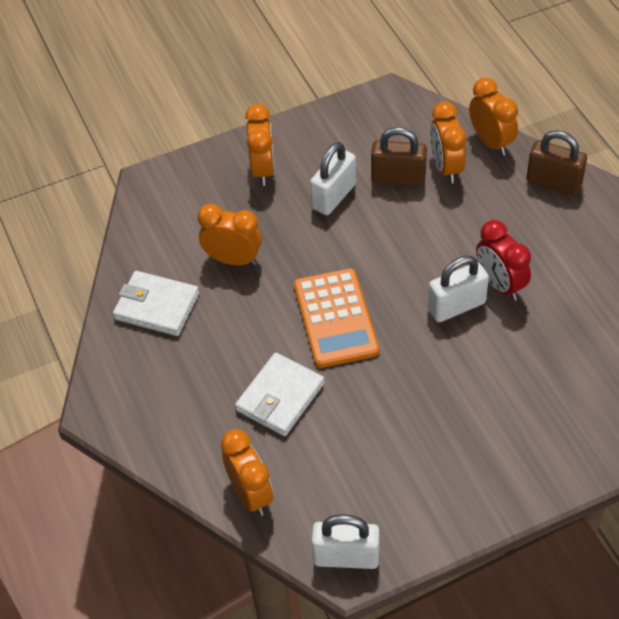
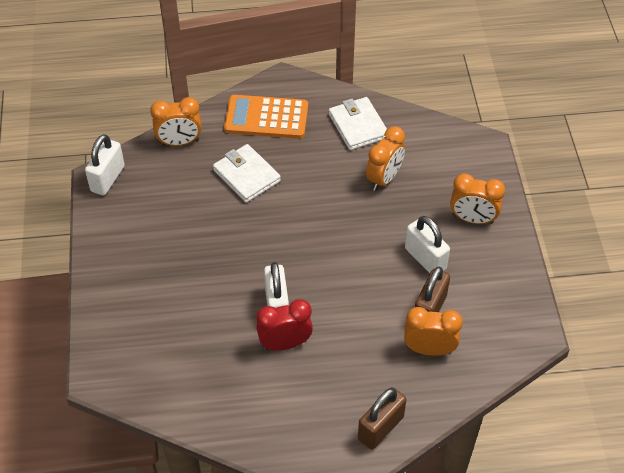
camera: 105 degrees right, 0 degrees up
white wallet [113,271,199,336] -> white wallet turned 60 degrees counterclockwise [329,97,387,150]
orange calculator [294,268,379,368] -> orange calculator moved to [224,95,308,139]
orange clock [469,78,518,156] -> none

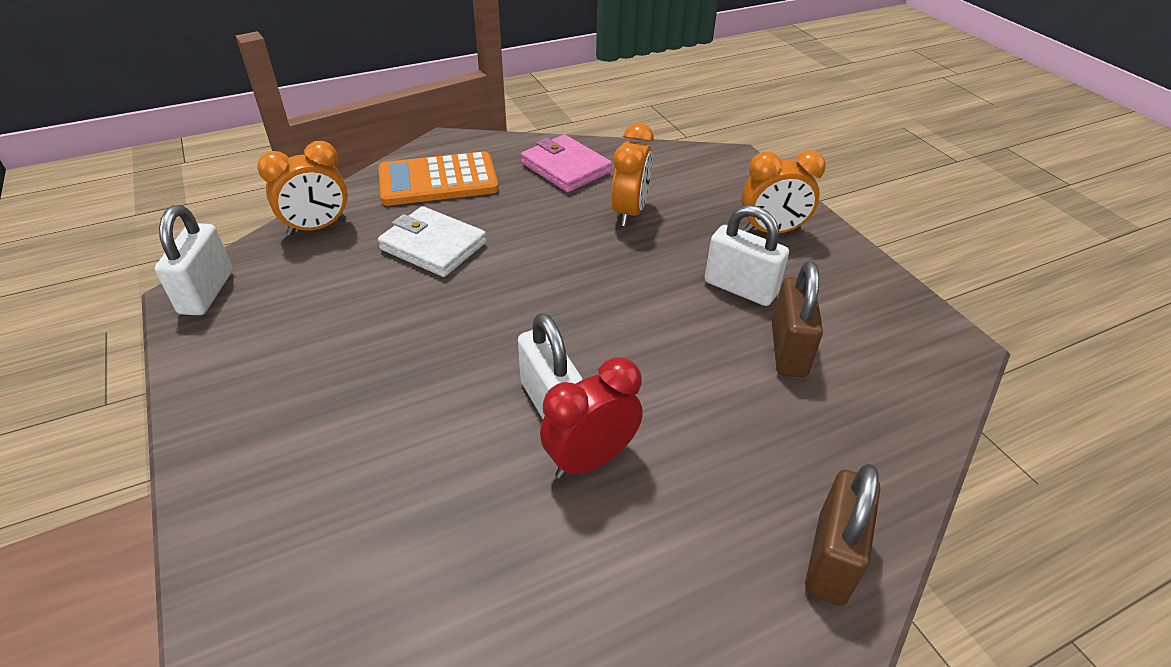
camera: 20 degrees left, 10 degrees down
white wallet [329,97,387,150] -> pink wallet [521,135,612,192]
orange clock [404,307,463,356] -> none

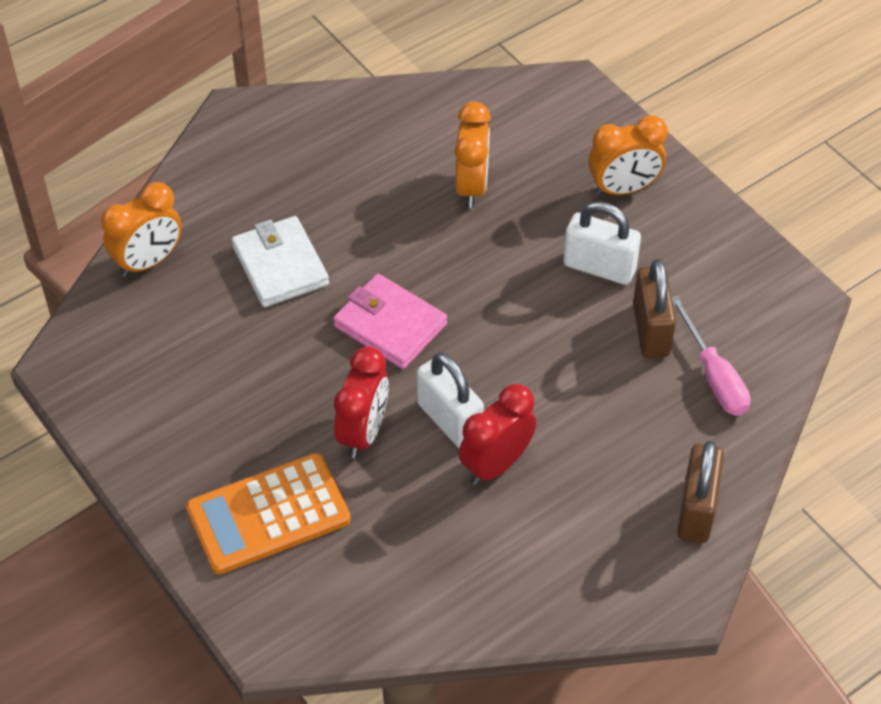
camera: 10 degrees left, 10 degrees up
white padlock [155,205,233,315] -> none
white wallet [378,206,487,277] -> white wallet turned 45 degrees clockwise [232,216,329,307]
orange calculator [379,151,499,206] -> orange calculator moved to [186,453,351,575]
pink wallet [521,135,612,192] -> pink wallet moved to [333,274,447,369]
none -> red clock [334,346,389,458]
none -> pink screwdriver [672,295,750,416]

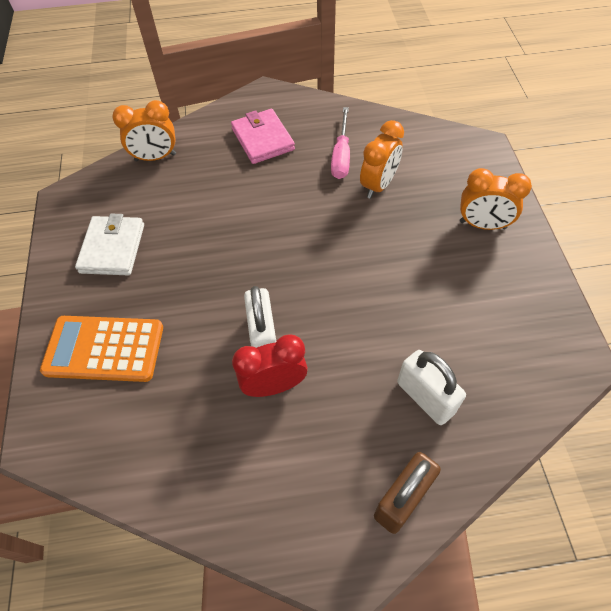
camera: 30 degrees right, 5 degrees up
white wallet [232,216,329,307] -> white wallet moved to [75,214,144,275]
pink wallet [333,274,447,369] -> pink wallet moved to [231,109,295,164]
red clock [334,346,389,458] -> none
white padlock [563,201,641,285] -> white padlock moved to [397,350,466,425]
brown padlock [633,259,676,358] -> none
pink screwdriver [672,295,750,416] -> pink screwdriver moved to [331,107,350,179]

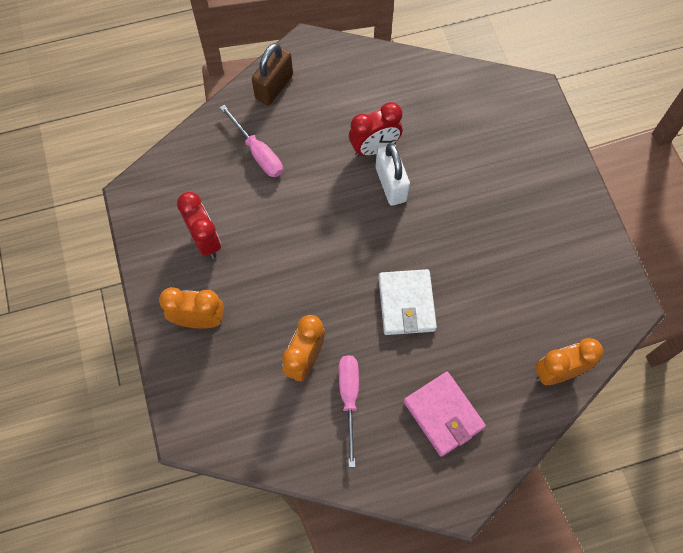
camera: 170 degrees right, 10 degrees up
orange calculator [40,316,163,382] -> none
white wallet [75,214,144,275] -> white wallet moved to [378,269,437,335]
white padlock [397,350,466,425] -> pink screwdriver [220,105,283,177]
none -> red clock [177,192,221,259]

